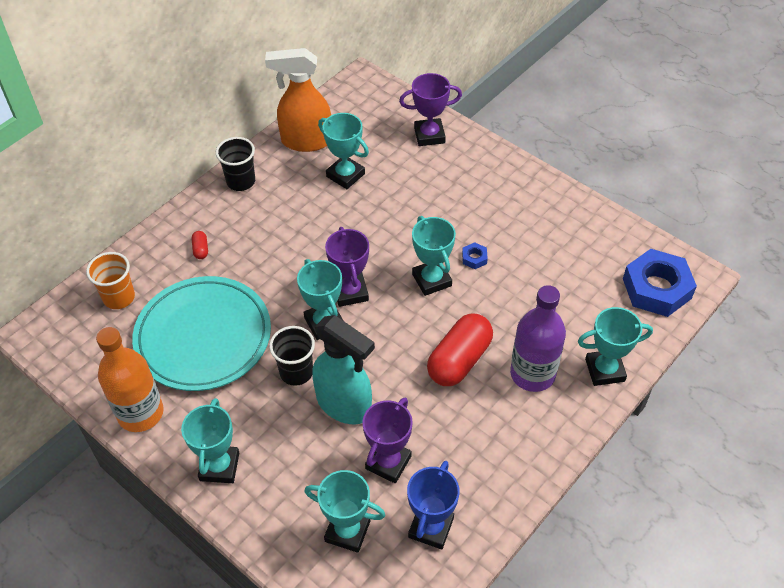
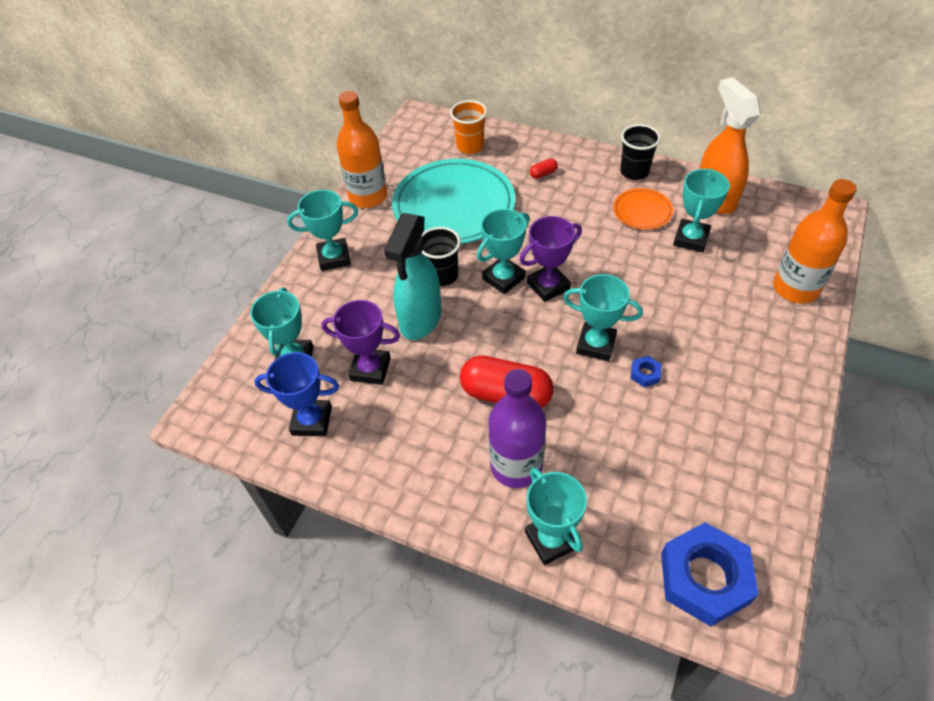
camera: 75 degrees right, 0 degrees up
purple trophy [399,73,462,146] -> orange bottle [773,179,856,303]
turquoise trophy [412,216,456,296] -> turquoise trophy turned 60 degrees clockwise [563,274,643,361]
none -> orange plate [613,188,674,230]

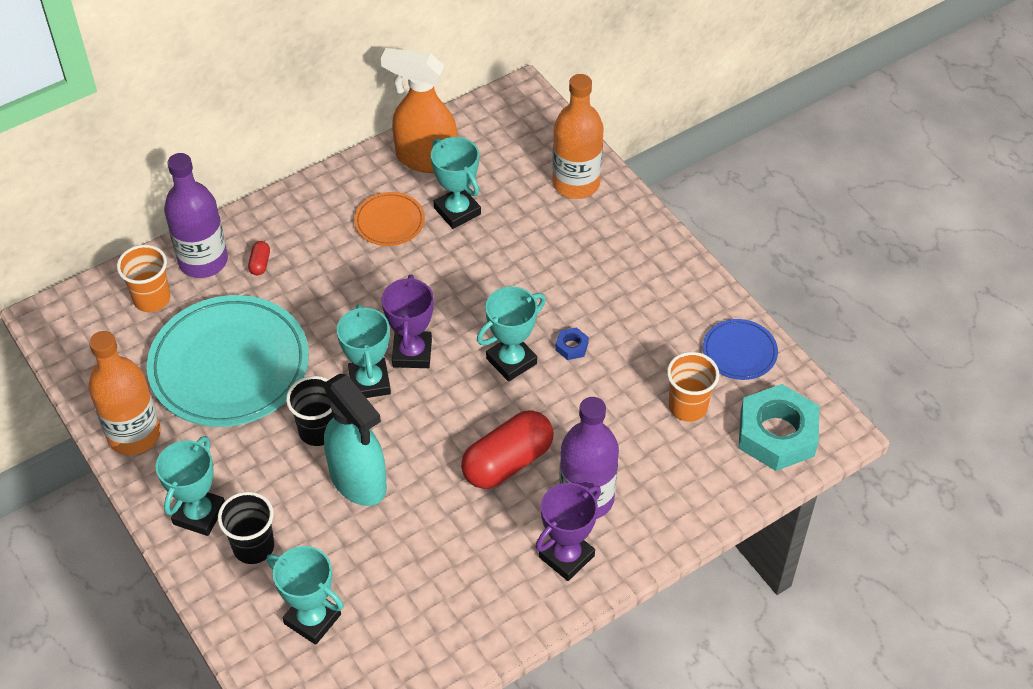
camera: 60 degrees left, 0 degrees up
blue trophy [254,352,339,436] -> none
purple trophy [322,300,400,385] -> purple trophy moved to [535,483,601,581]
turquoise trophy [525,467,587,565] -> none
black cup [620,124,661,180] -> black cup moved to [218,492,274,564]
blue nut [661,523,759,627] -> turquoise nut [739,384,819,471]
none -> purple bottle [164,153,228,278]
none -> orange cup [667,352,719,422]
none -> blue plate [703,319,778,380]

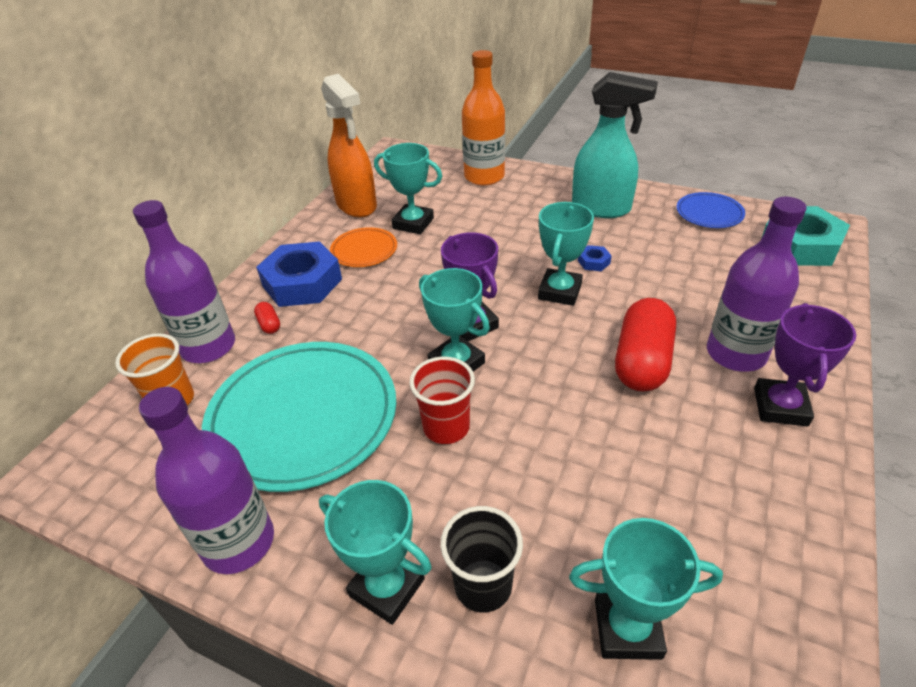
camera: 30 degrees left, 10 degrees down
orange bottle [88,331,161,455] -> purple bottle [139,387,274,574]
turquoise trophy [156,436,225,536] -> turquoise trophy turned 45 degrees counterclockwise [319,480,432,625]
black cup [286,376,333,446] -> red cup [409,357,475,444]
turquoise spray bottle [324,374,387,506] -> turquoise spray bottle moved to [572,72,658,218]
orange spray bottle [381,48,458,173] -> orange spray bottle turned 105 degrees counterclockwise [321,74,377,217]
orange cup [667,352,719,422] -> none
none -> blue nut [256,241,342,307]

